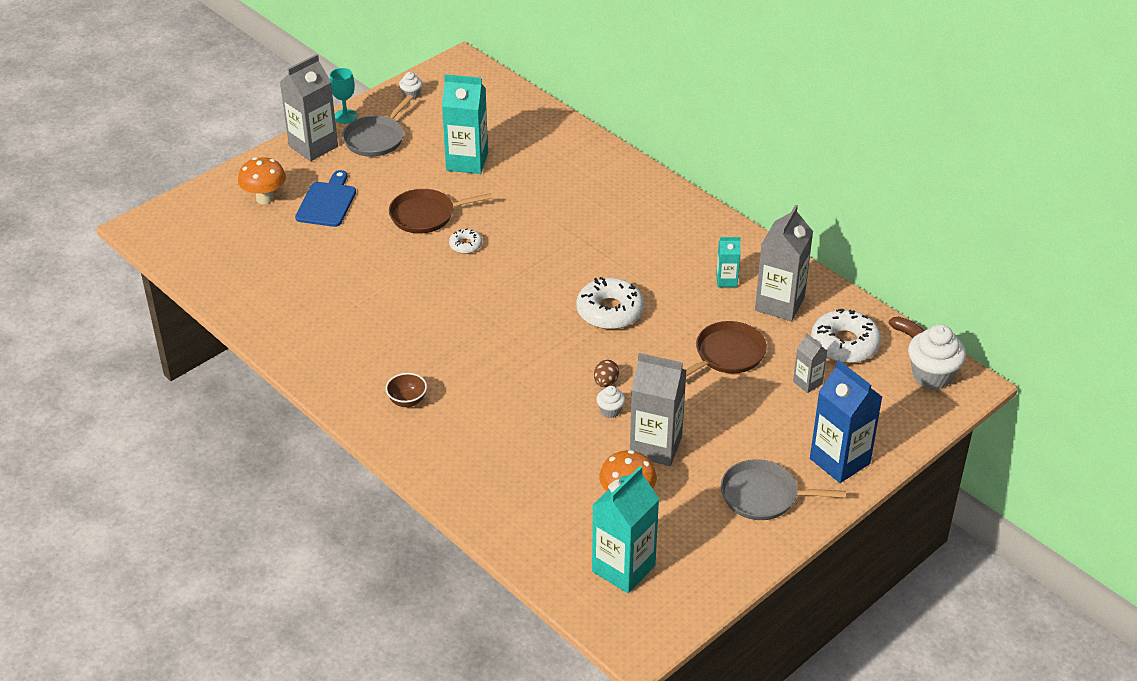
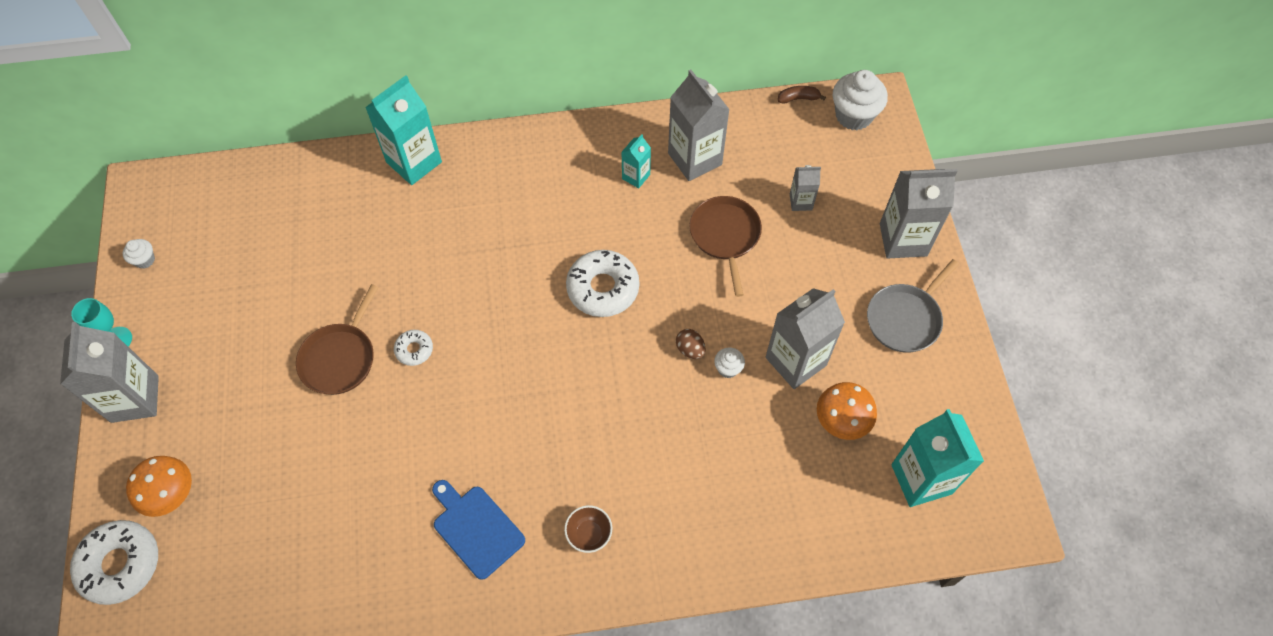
camera: 55 degrees left, 20 degrees up
blue cutting board [295,170,356,227] -> blue cutting board moved to [432,480,525,580]
grey pan [342,95,413,157] -> none
turquoise carton [442,74,488,174] -> turquoise carton moved to [365,75,442,185]
blue carton [810,360,882,483] -> grey carton [880,169,958,259]
white donut [811,309,881,363] -> white donut moved to [70,520,158,605]

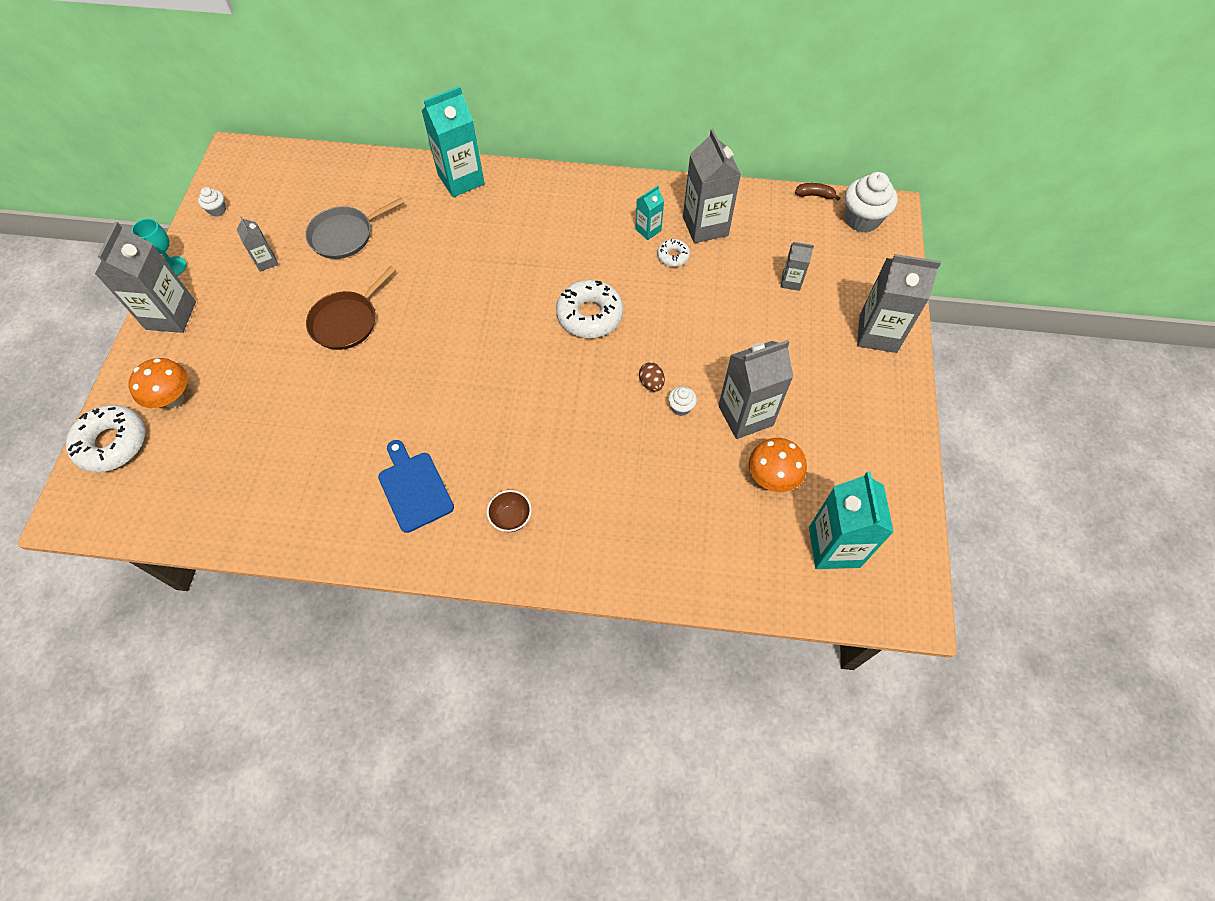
camera: 15 degrees right, 0 degrees up
white donut [394,330,433,366] -> white donut moved to [657,239,690,267]
brown pan [689,196,762,297] -> none
grey pan [867,259,959,353] -> grey pan moved to [305,197,405,259]
none -> grey carton [237,216,279,272]

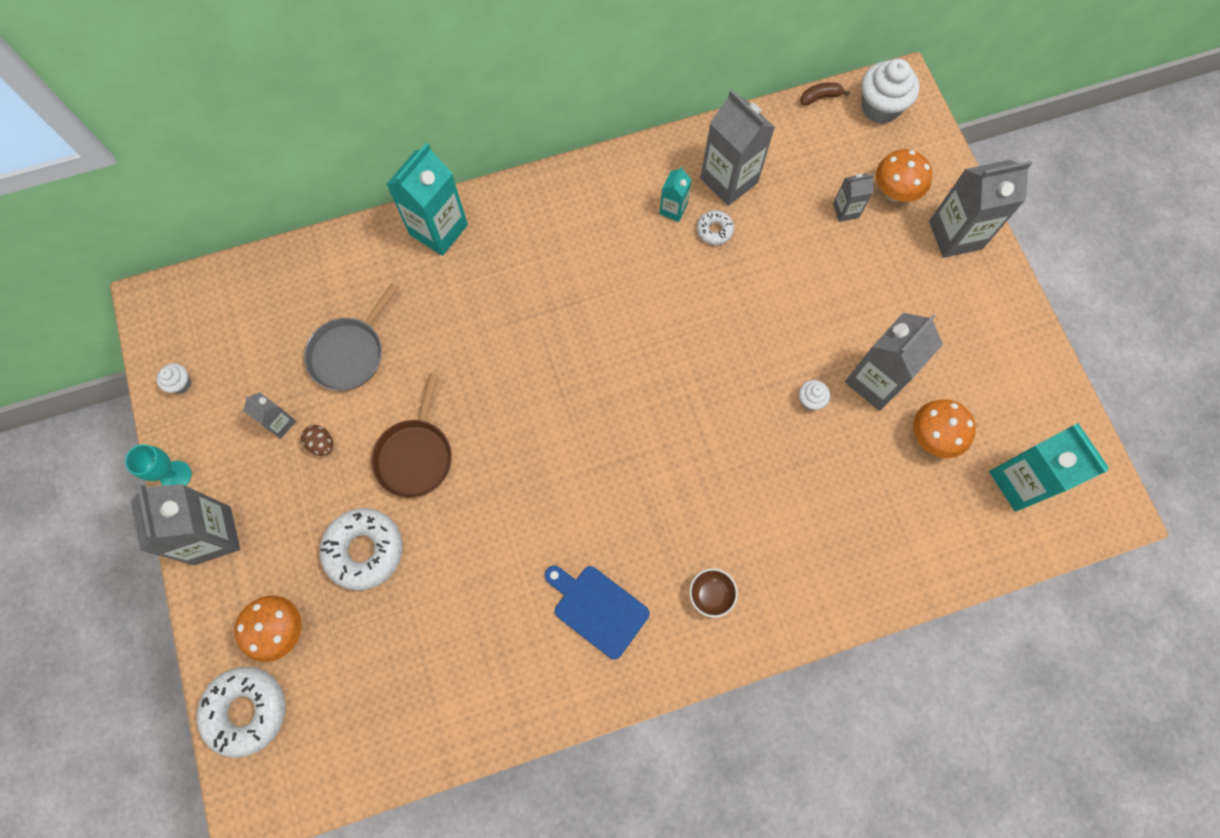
camera: 25 degrees left, 10 degrees up
white donut [556,280,623,338] -> white donut moved to [319,508,403,590]
brown egg [639,362,665,392] -> brown egg moved to [301,425,333,456]
none -> orange mushroom [876,149,932,202]

